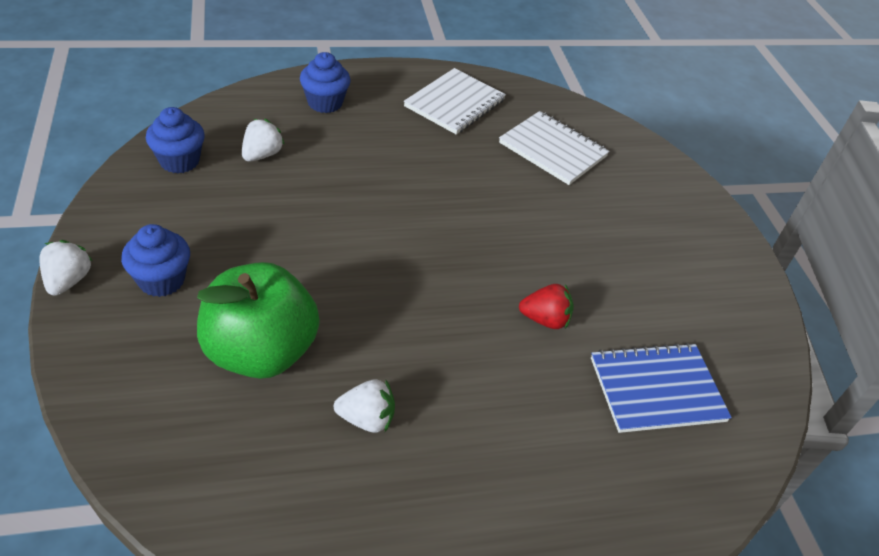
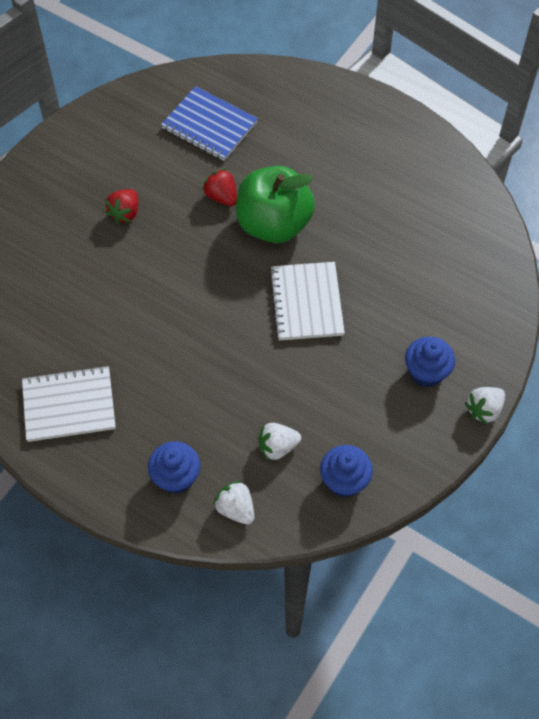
camera: 130 degrees left, 15 degrees up
green apple [197,262,320,379] -> green apple moved to [236,166,315,243]
white strawberry [334,379,395,433] -> white strawberry moved to [213,481,254,525]
white notebook [499,111,609,185] -> white notebook moved to [269,262,345,341]
none -> red strawberry [105,189,138,224]

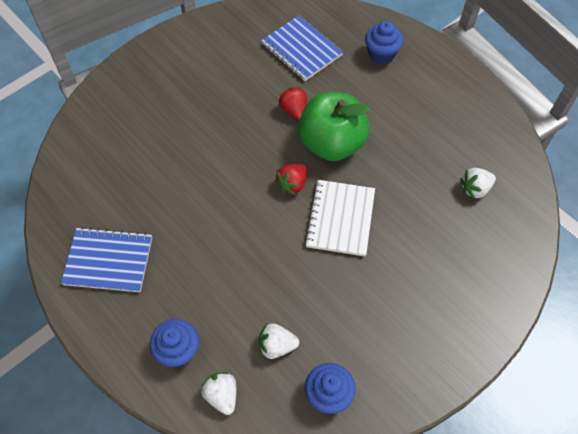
camera: 15 degrees right, 0 degrees up
white notebook [22,365,116,442] -> blue notebook [61,227,152,292]
red strawberry [105,189,138,224] -> red strawberry moved to [275,164,307,195]
blue cupcake [405,337,455,387] -> blue cupcake moved to [365,21,403,64]
white strawberry [465,387,505,425] -> white strawberry moved to [460,168,496,199]

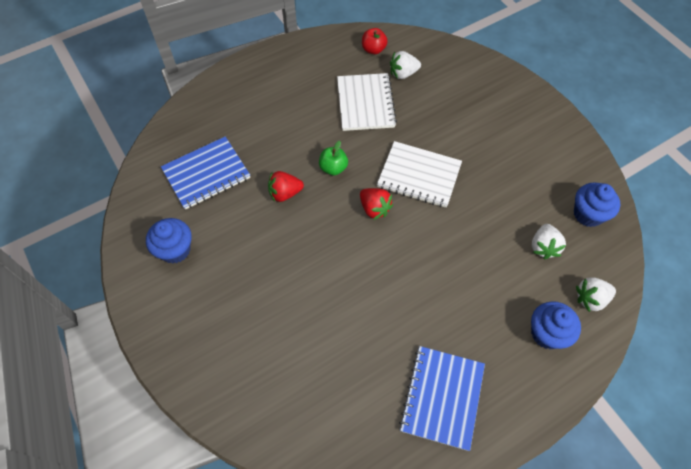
camera: 80 degrees left, 0 degrees up
green apple [298,92,370,161] -> green apple [319,141,348,175], size x0.42
blue cupcake [365,21,403,64] -> blue cupcake moved to [146,218,192,263]
white strawberry [460,168,496,199] -> white strawberry turned 90 degrees clockwise [390,51,421,79]
none -> white notebook [337,73,397,131]
none -> red apple [362,28,388,54]

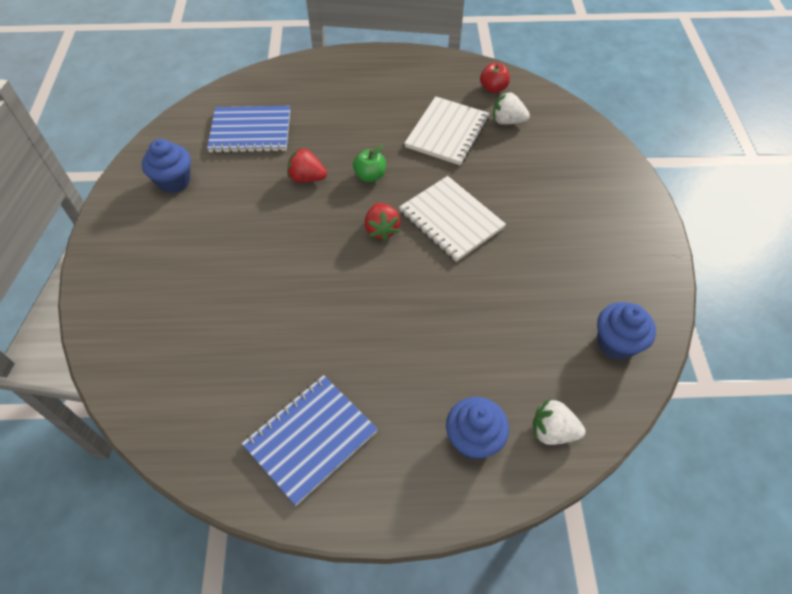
camera: 30 degrees right, 5 degrees down
white strawberry [532,224,566,260] -> none

